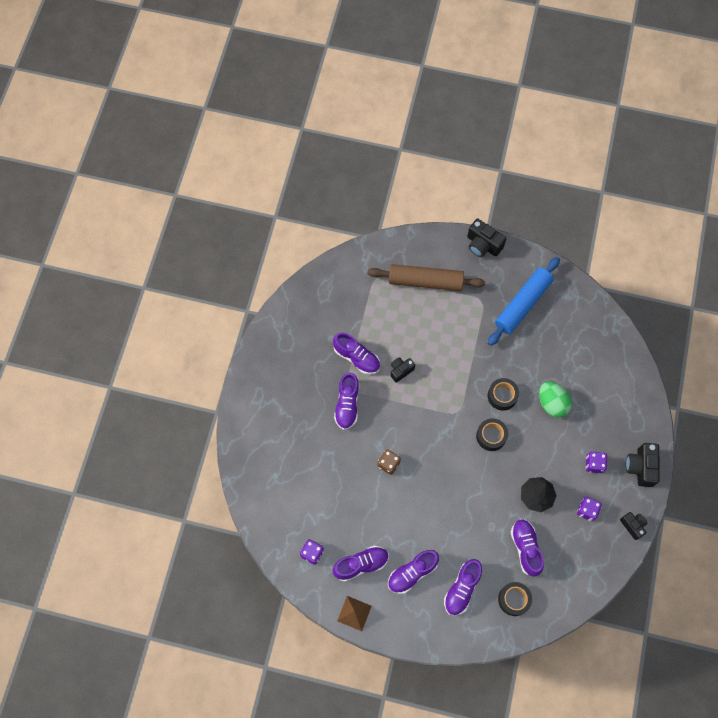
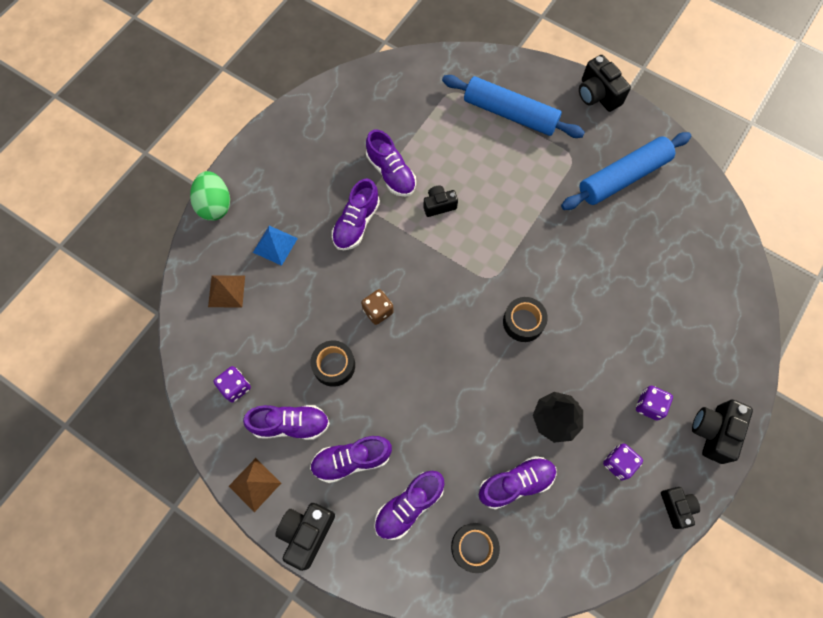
camera: 20 degrees right, 0 degrees up
brown rolling pin [368,264,485,291] -> blue rolling pin [442,75,585,138]
black tape [488,378,519,411] -> black tape moved to [311,340,355,387]
purple shoe [511,519,544,576] -> purple shoe turned 60 degrees clockwise [479,456,557,510]
green egg [539,382,572,418] -> green egg moved to [190,171,230,221]
none -> brown pyramid [208,275,245,307]
none -> blue pyramid [253,226,298,266]
none -> black camera [275,503,335,571]

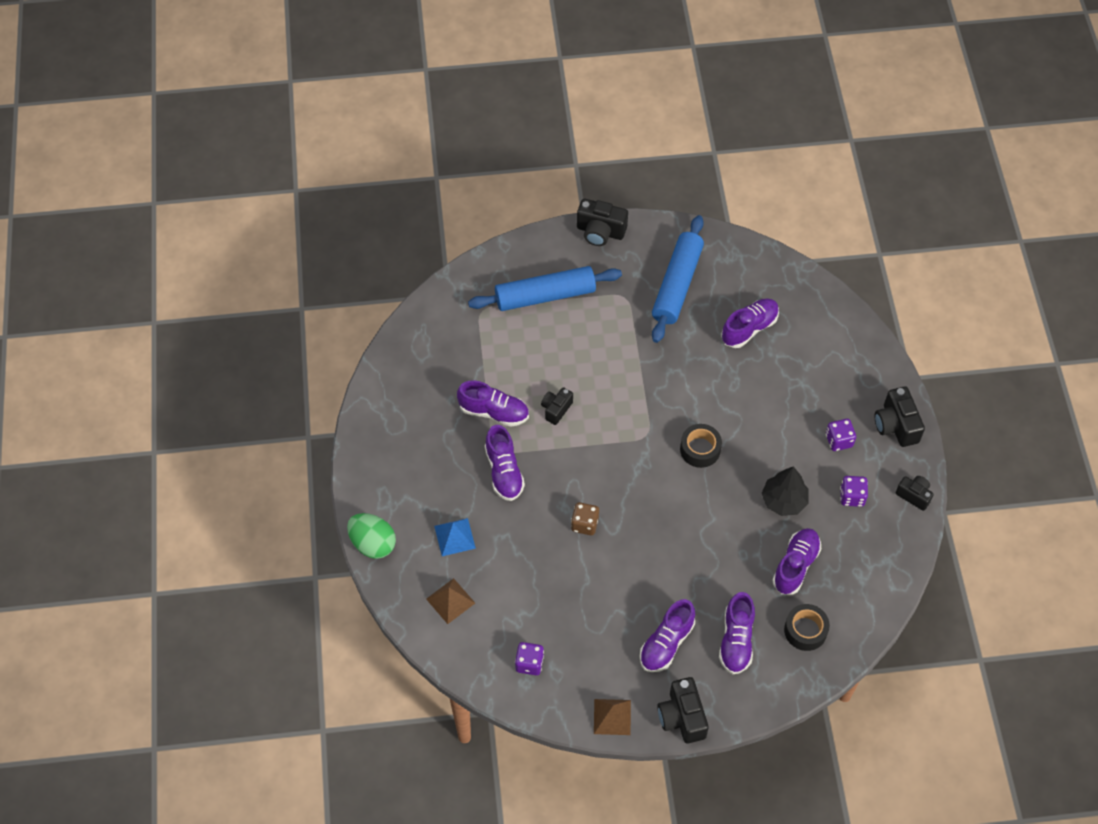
camera: 40 degrees left, 10 degrees down
purple shoe [243,405,330,440] -> purple shoe moved to [721,298,779,348]
black tape [311,340,355,387] -> none

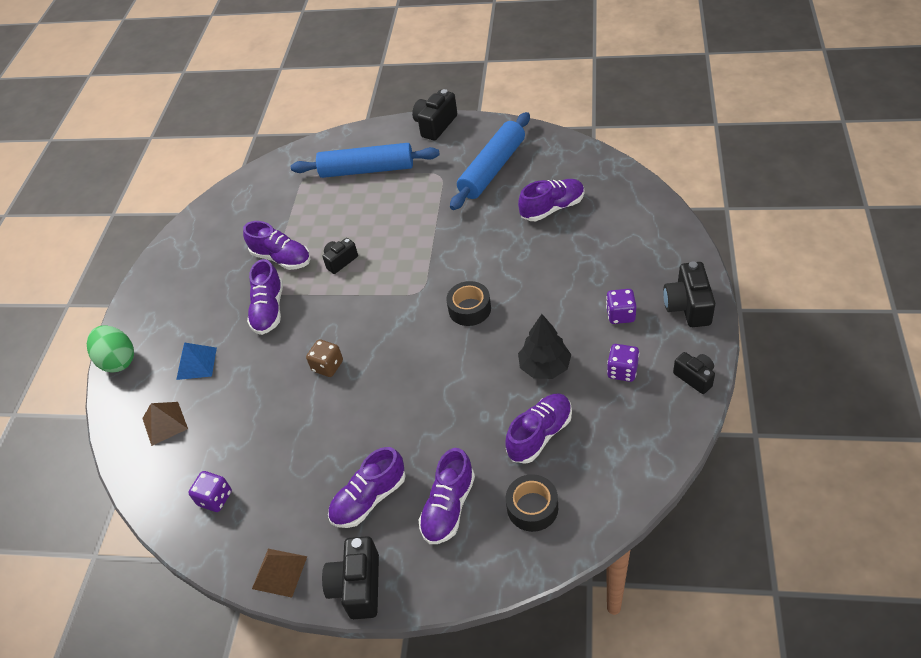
camera: 20 degrees right, 10 degrees down
black camera [577,199,628,246] -> black camera turned 90 degrees clockwise [412,89,457,141]

